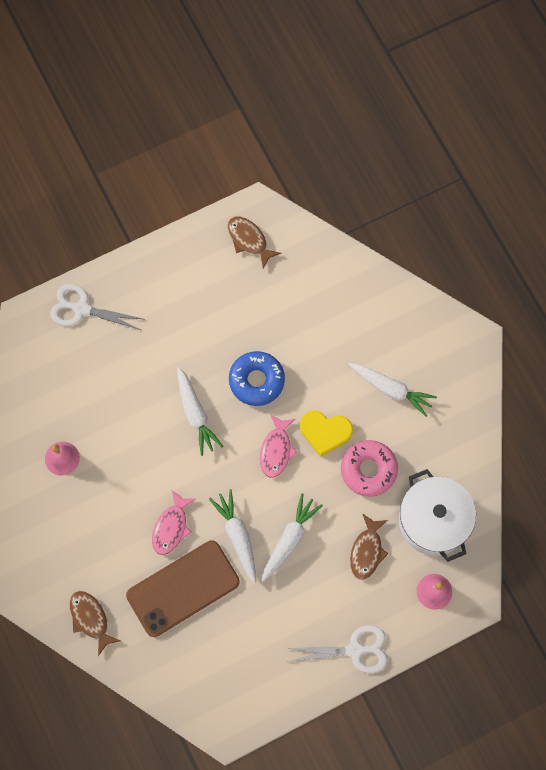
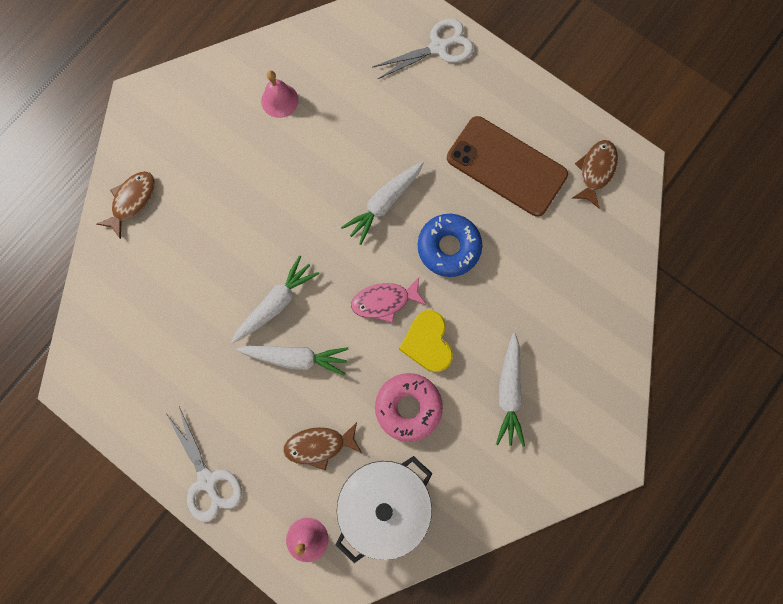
camera: 65 degrees right, 5 degrees up
white scissors [50,284,143,330] -> white scissors turned 75 degrees clockwise [373,18,473,79]
brown phone [126,540,240,637] -> brown phone moved to [447,116,568,217]
pink fish [152,490,195,555] -> none

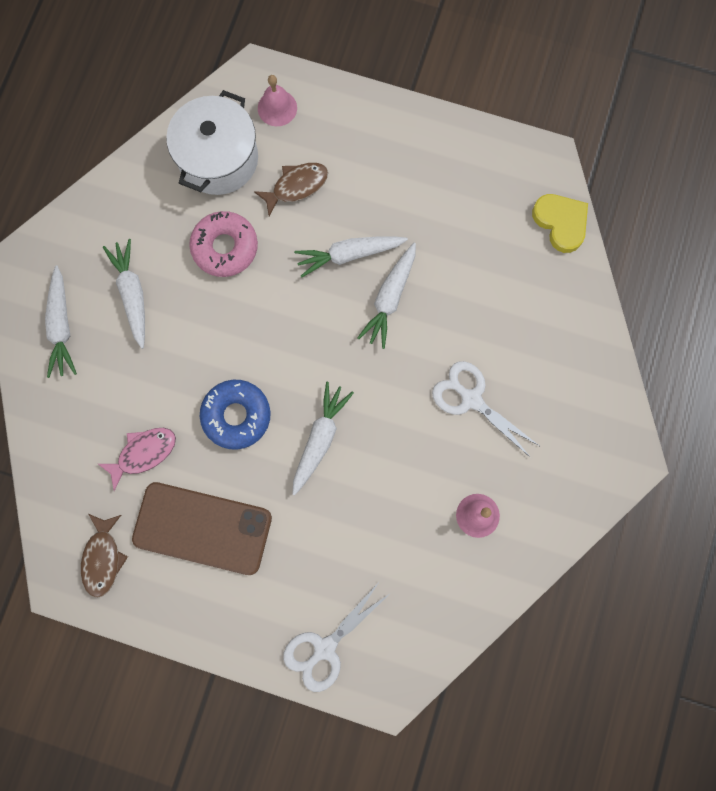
camera: 160 degrees right, 0 degrees up
brown fish [97,171,155,239] -> none
white scissors [166,407,242,522] -> white scissors moved to [432,361,539,458]
pink fish [351,277,426,323] -> pink fish moved to [98,428,176,491]
yellow heart [399,310,453,372] -> yellow heart moved to [532,194,588,253]
none -> white carrot [45,266,77,378]

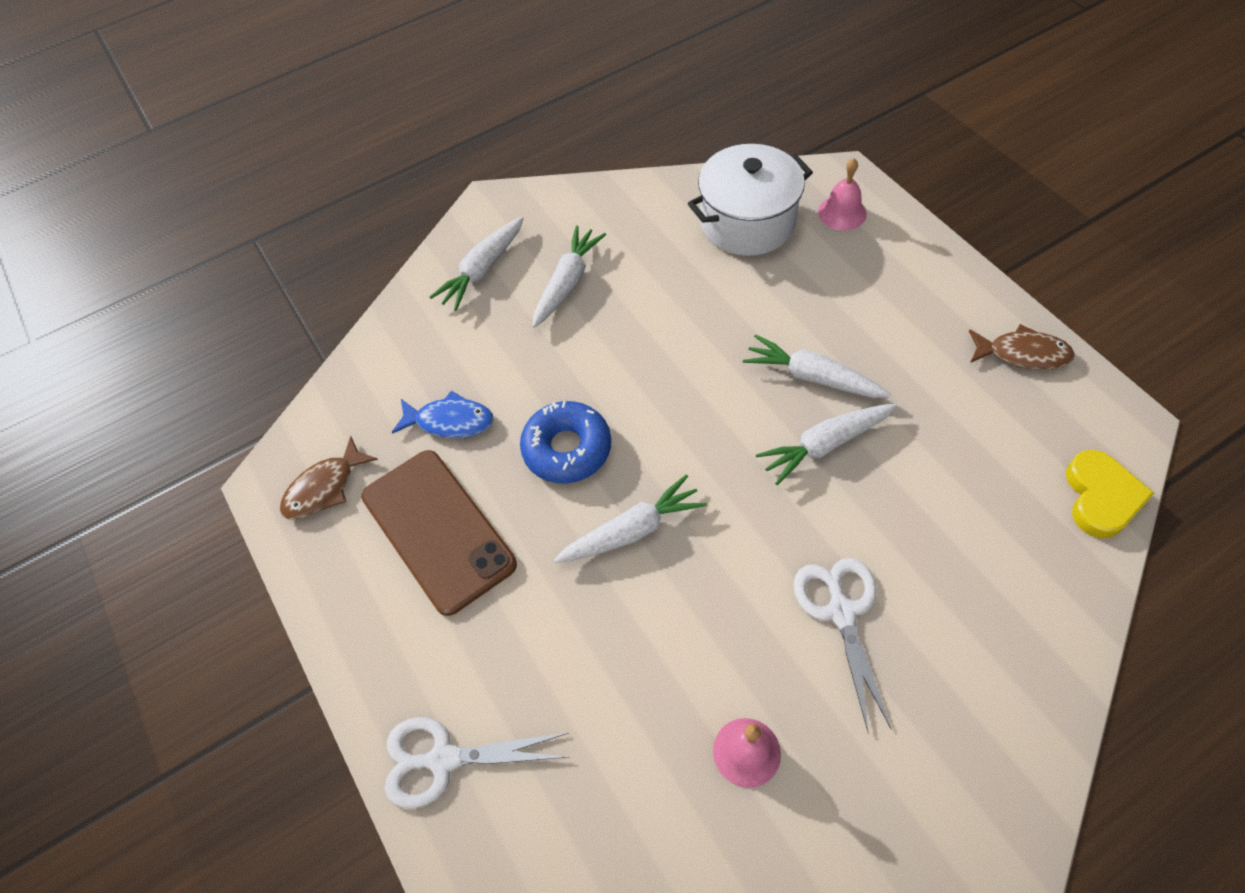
camera: 45 degrees right, 20 degrees down
pink fish [98,428,176,491] -> blue fish [392,391,493,438]
pink donut [189,211,258,277] -> none
brown fish [254,163,328,216] -> brown fish moved to [969,324,1075,370]

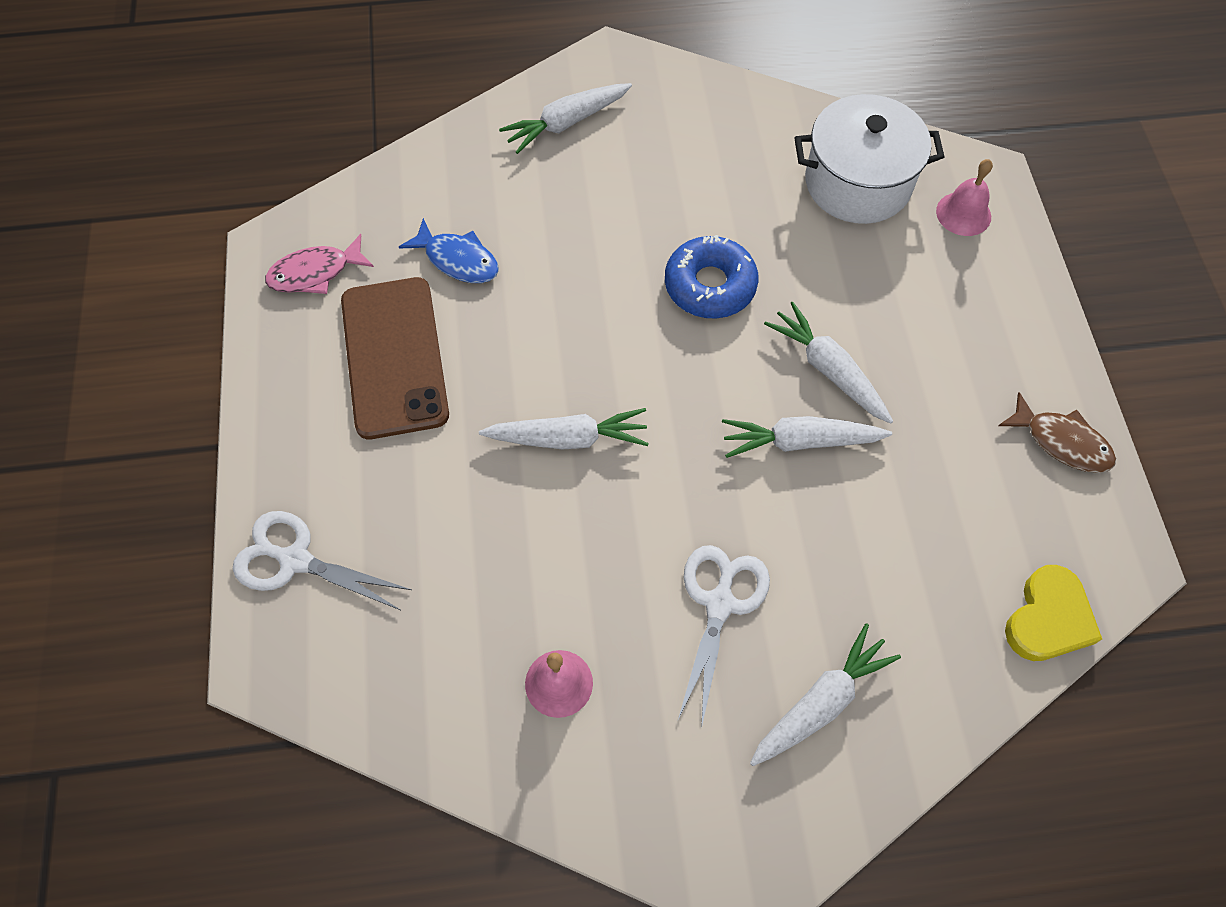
camera: 20 degrees right, 5 degrees up
brown fish [280,436,378,520] -> pink fish [265,234,374,294]
blue donut [520,401,611,483] -> blue donut moved to [665,235,759,319]
white carrot [532,225,606,328] -> white carrot moved to [750,623,901,766]

